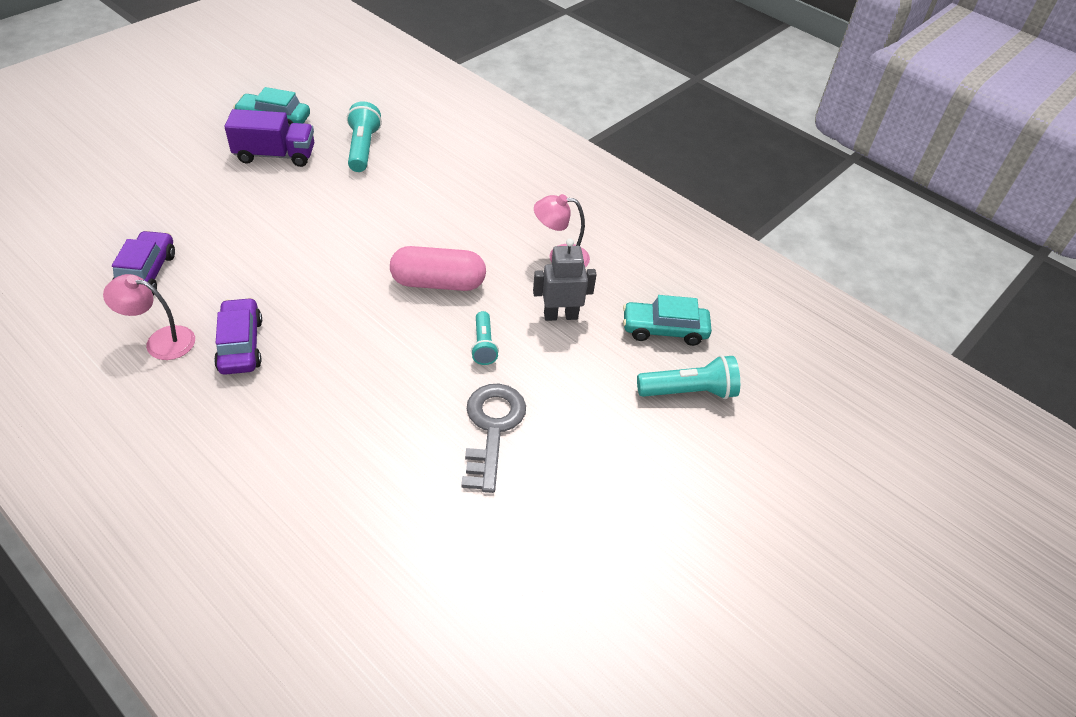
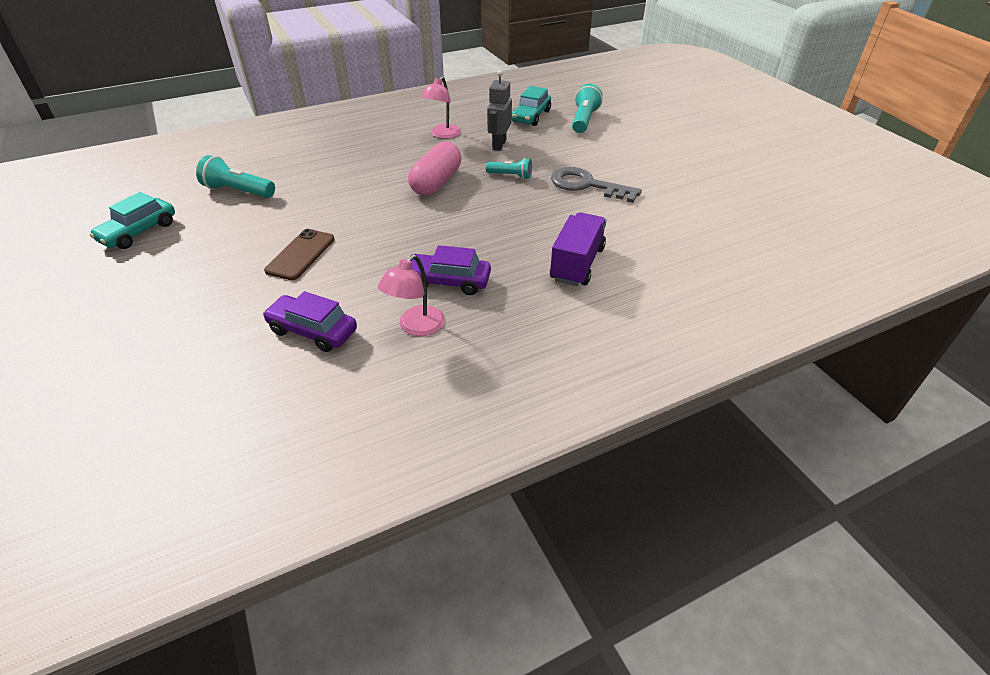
camera: 65 degrees left, 5 degrees down
purple truck [225,109,314,167] -> purple truck moved to [550,212,607,286]
none -> brown phone [264,229,334,280]

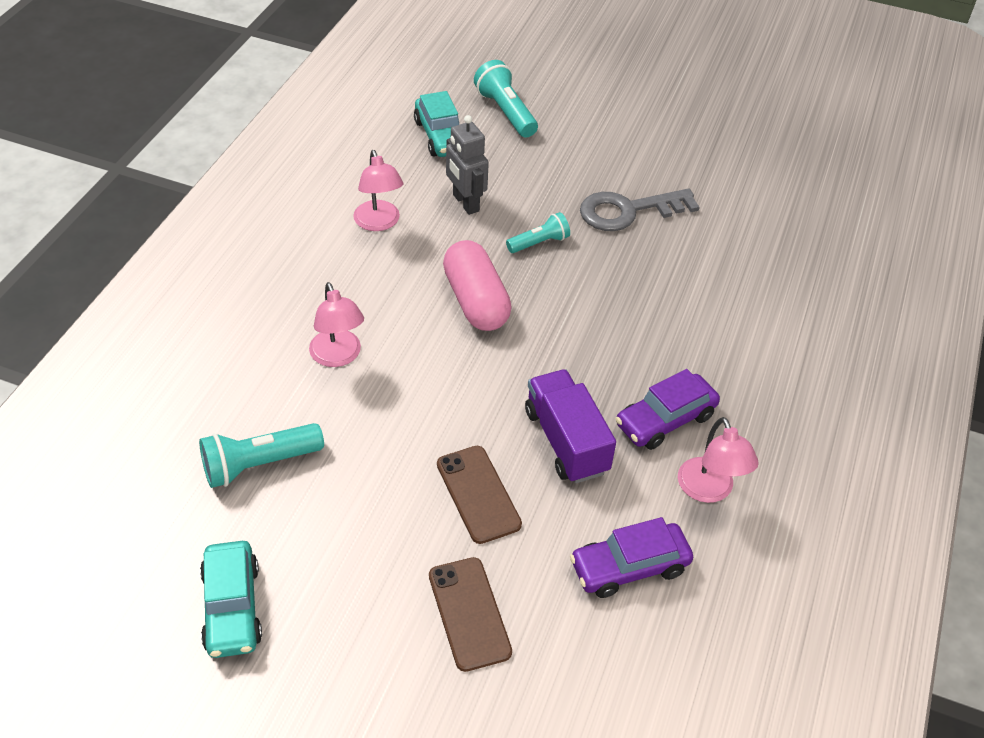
camera: 45 degrees left, 5 degrees up
purple truck [550,212,607,286] -> purple truck moved to [525,369,616,483]
none -> pink lamp [309,282,364,367]
none -> brown phone [429,557,512,672]

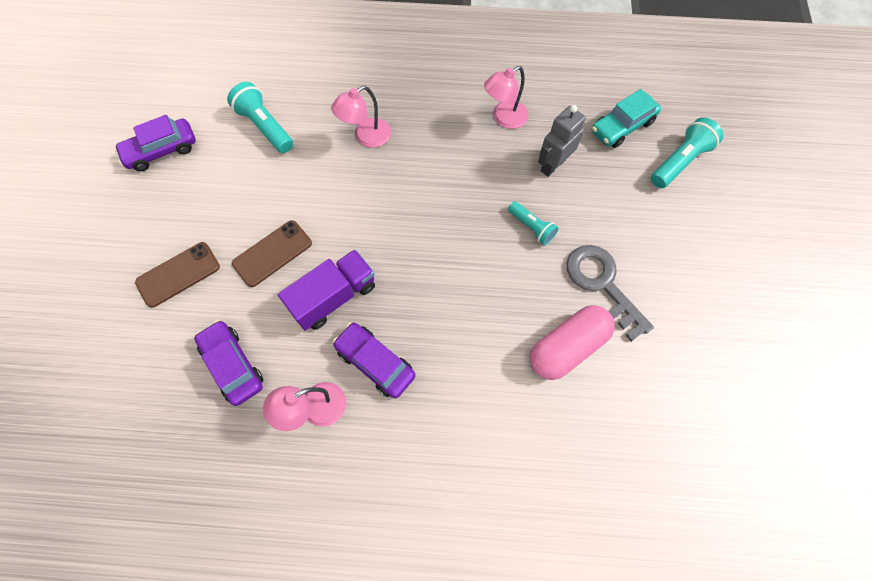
camera: 75 degrees right, 20 degrees up
turquoise car [200,541,262,658] -> purple car [114,115,196,171]
pink capsule [443,240,511,331] -> pink capsule moved to [530,305,615,380]

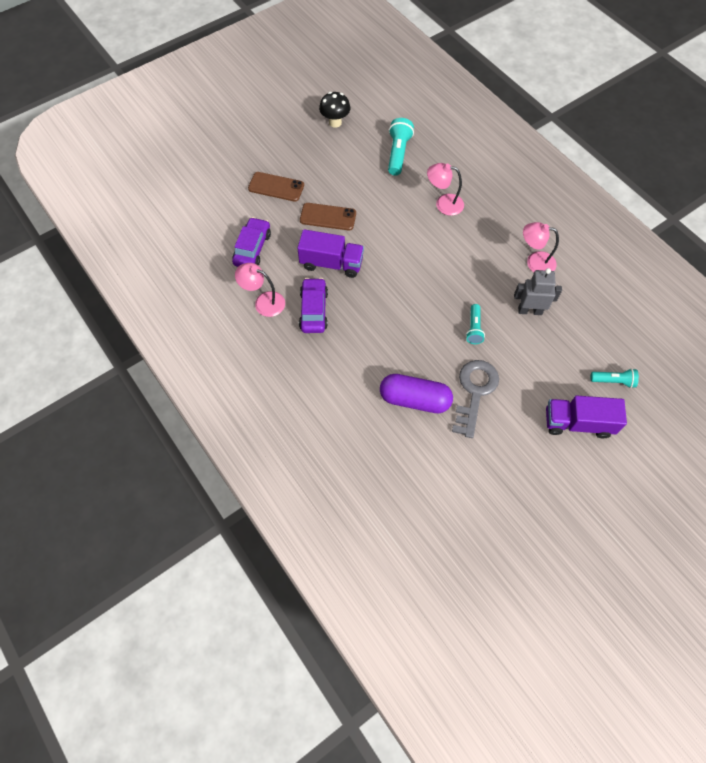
camera: 50 degrees right, 5 degrees down
purple car [114,115,196,171] -> black mushroom [319,92,350,128]
pink capsule [530,305,615,380] -> purple capsule [380,374,453,413]
turquoise car [592,89,661,148] -> none
turquoise flashlight [651,117,723,188] -> turquoise flashlight [591,368,639,388], size x0.64
none -> purple truck [546,396,627,438]

